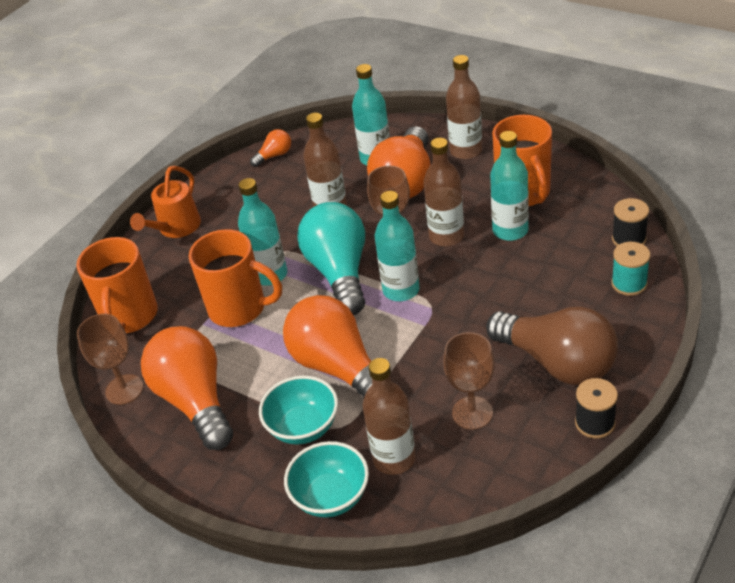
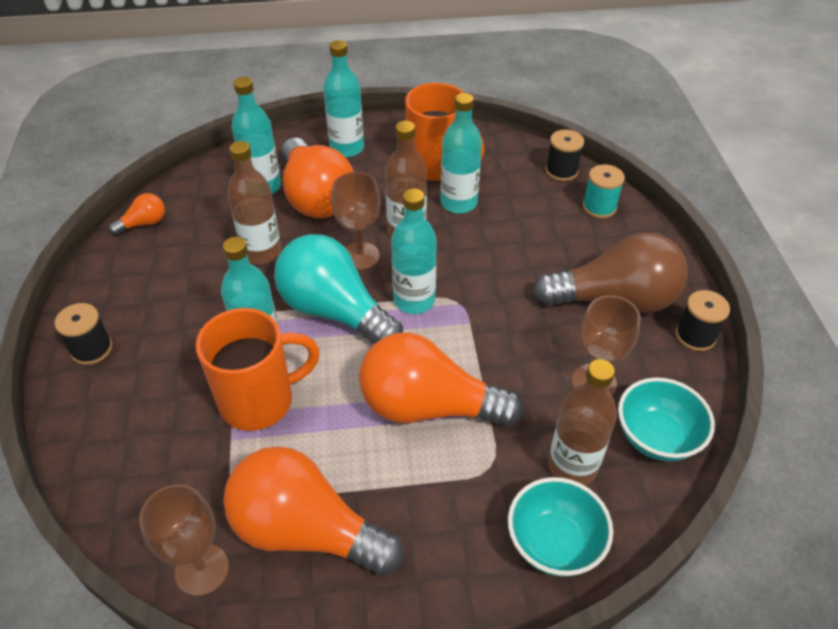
camera: 45 degrees left, 5 degrees up
orange mug [76,237,158,333] -> none
orange watering can [130,166,201,238] -> black spool [55,303,112,365]
orange light bulb [250,129,291,167] -> orange light bulb turned 45 degrees clockwise [109,193,165,235]
turquoise bowl [259,376,338,445] -> turquoise bowl moved to [618,377,715,461]
brown bottle [446,55,482,159] -> turquoise bottle [323,40,364,157]

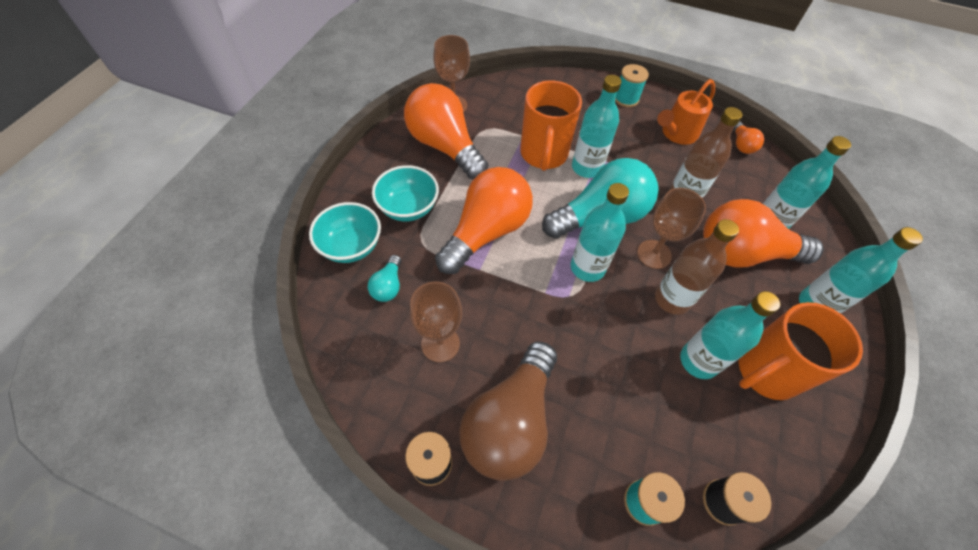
camera: 115 degrees right, 10 degrees up
black spool [55,303,112,365] -> turquoise spool [615,64,649,107]
orange light bulb [223,446,404,576] -> orange light bulb turned 90 degrees counterclockwise [404,83,488,180]
brown bottle [548,359,617,486] -> turquoise light bulb [368,255,401,302]
turquoise bowl [618,377,715,461] -> turquoise bowl moved to [372,165,439,221]
none -> orange watering can [657,79,715,145]

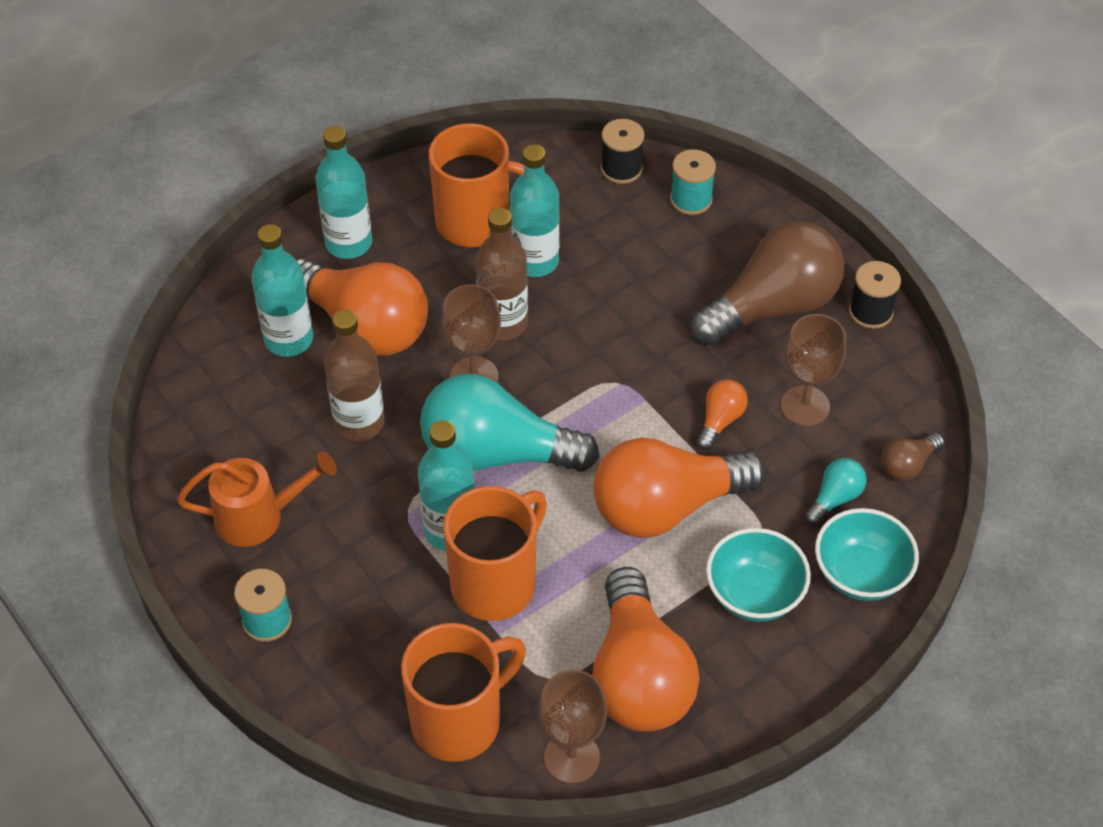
camera: 145 degrees left, 5 degrees down
turquoise bottle [571,183,629,282] -> none
orange light bulb [733,121,764,154] -> orange light bulb moved to [697,380,748,450]
none -> orange mug [401,623,526,762]
none -> brown light bulb [881,433,944,481]

